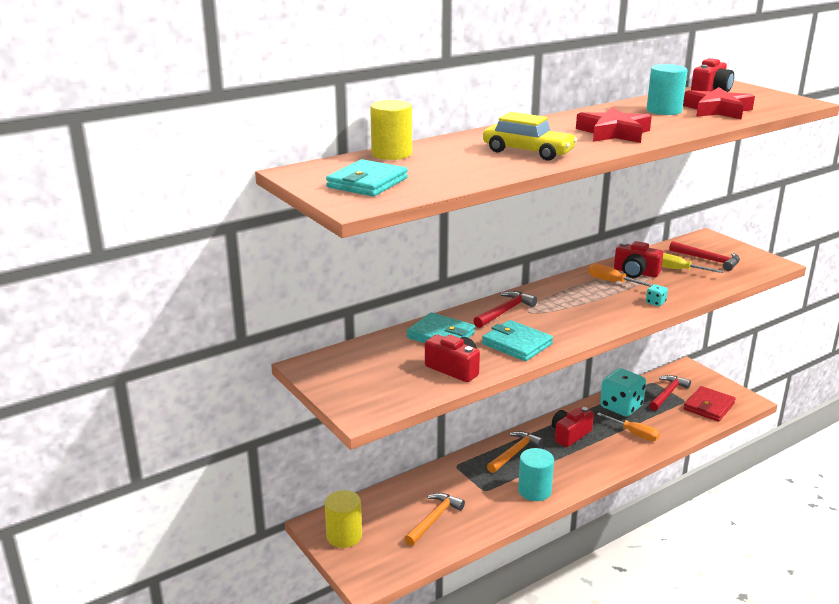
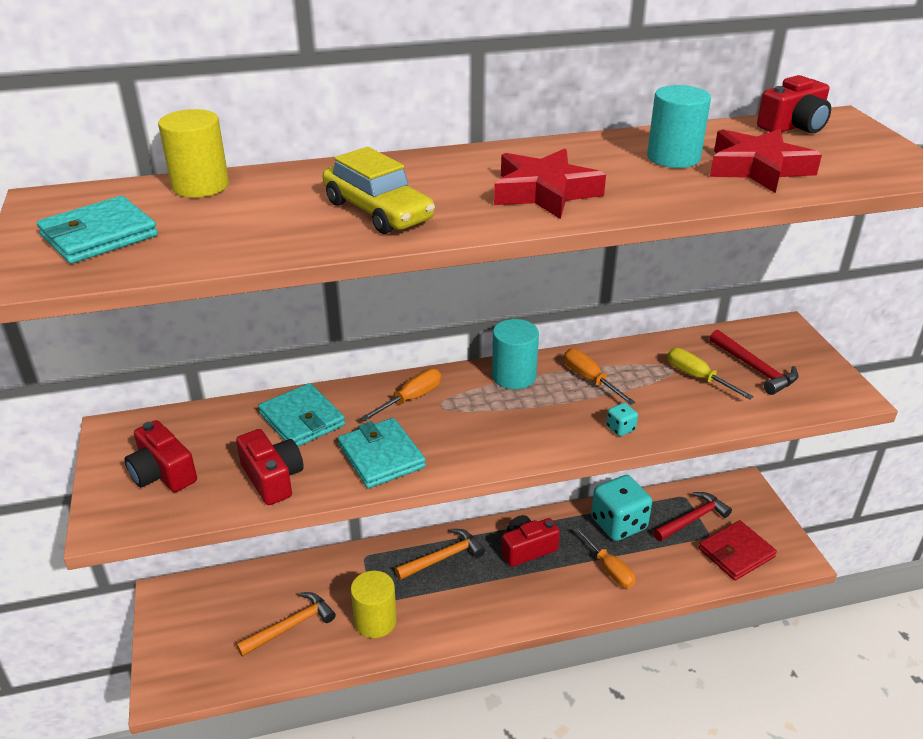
camera: 20 degrees right, 10 degrees up
yellow cylinder [325,490,362,548] -> yellow cylinder moved to [351,571,397,638]
red hammer [473,291,537,328] -> orange screwdriver [361,369,441,421]
turquoise cylinder [518,448,554,501] -> turquoise cylinder moved to [492,319,539,389]
red camera [614,241,663,278] -> red camera moved to [125,420,197,492]

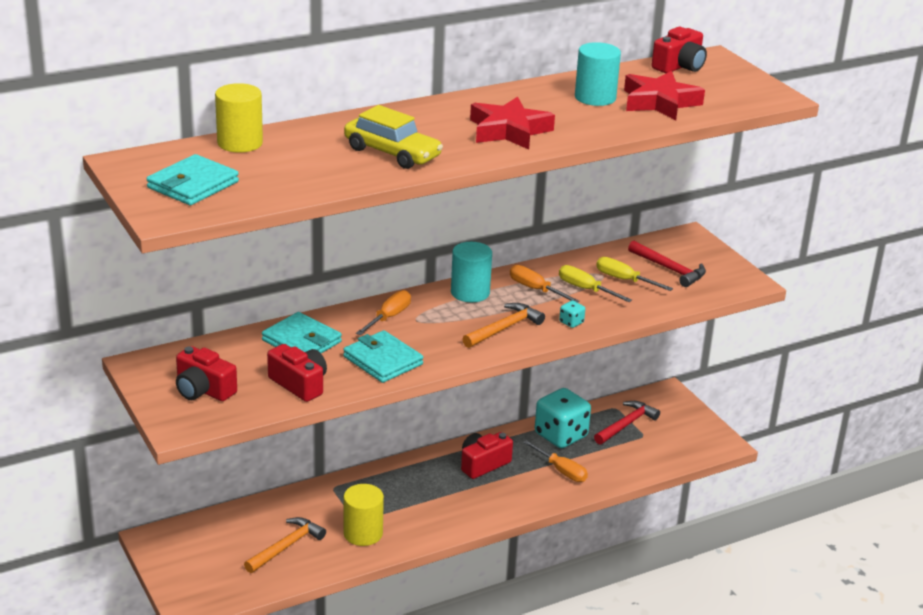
camera: 15 degrees left, 5 degrees down
orange hammer [395,529,485,580] -> orange hammer moved to [462,303,545,348]
red wallet [699,520,777,580] -> none
none -> yellow screwdriver [559,265,632,302]

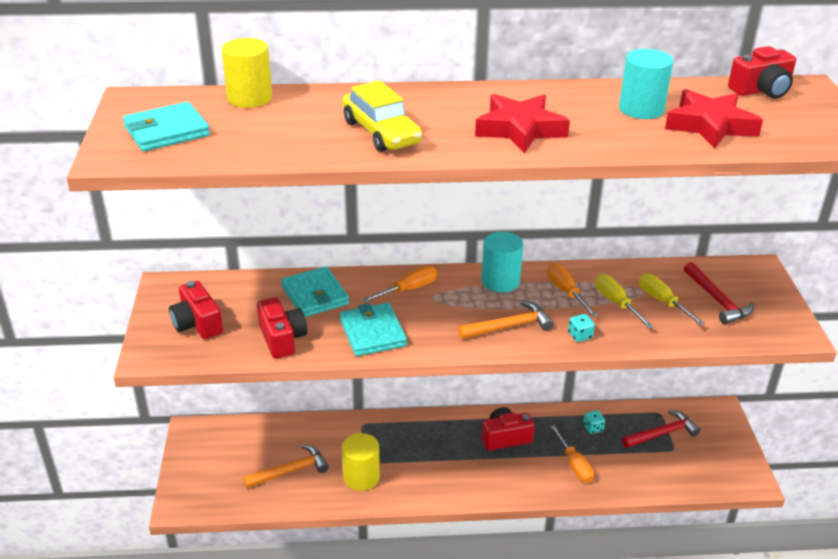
camera: 25 degrees right, 5 degrees up
turquoise dice [535,388,591,448] -> turquoise dice [583,410,605,434], size x0.41

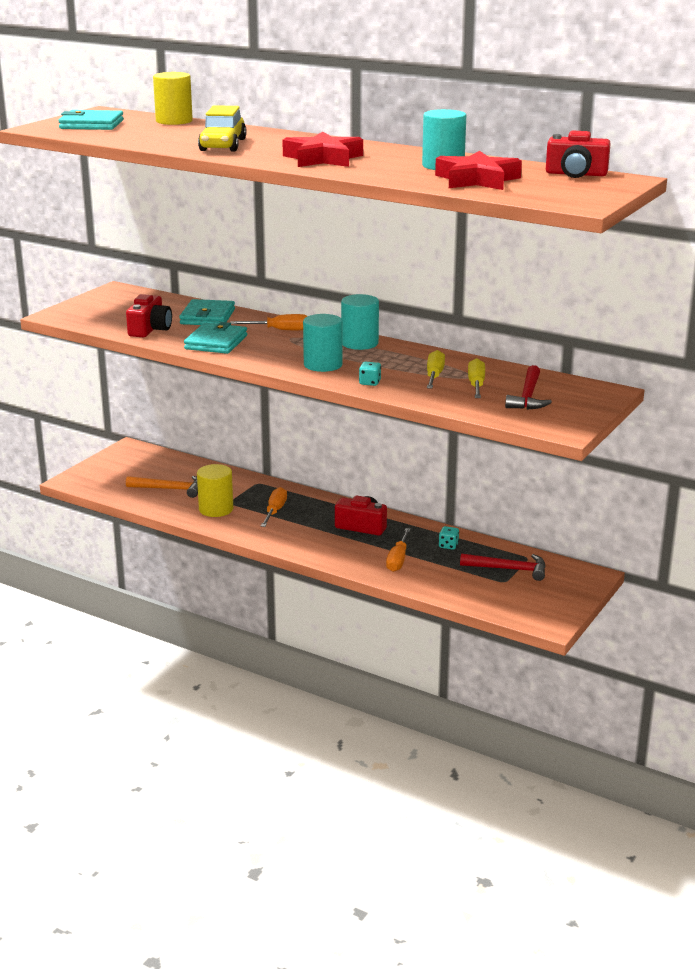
camera: 35 degrees right, 10 degrees down
red camera [169,281,223,339] -> none
orange hammer [458,301,554,339] -> turquoise cylinder [303,314,343,372]
orange screwdriver [547,263,598,317] -> orange screwdriver moved to [261,487,287,527]

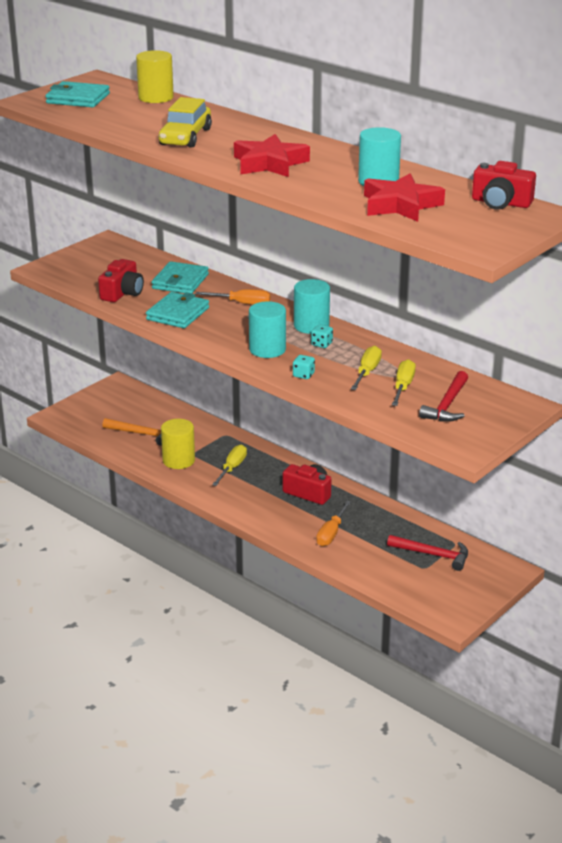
camera: 10 degrees right, 5 degrees up
orange screwdriver [261,487,287,527] -> yellow screwdriver [212,444,247,486]
turquoise dice [439,526,459,550] -> turquoise dice moved to [311,324,333,348]

